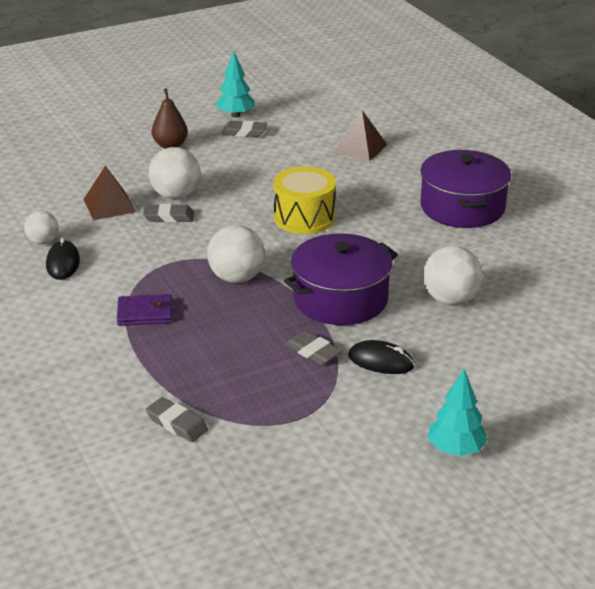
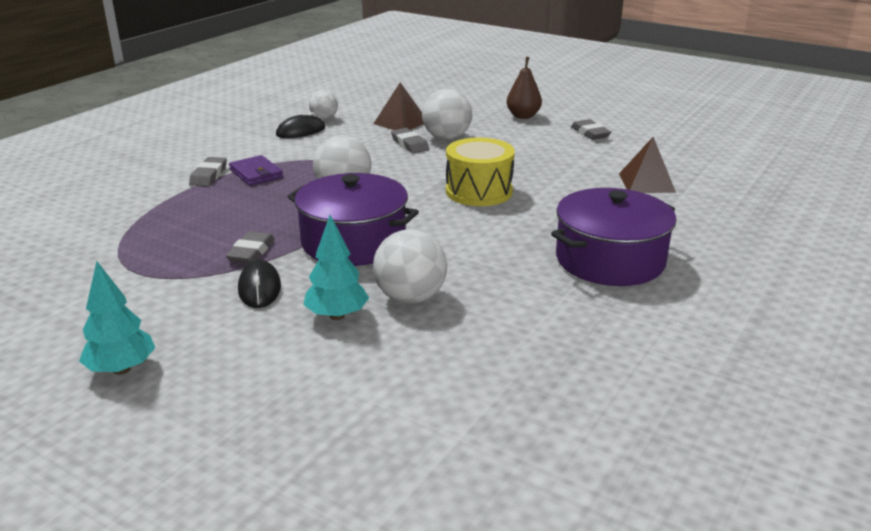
camera: 60 degrees right, 5 degrees down
grey eraser [146,397,208,442] -> grey eraser moved to [189,157,227,186]
turquoise tree [216,51,254,117] -> turquoise tree moved to [303,215,369,320]

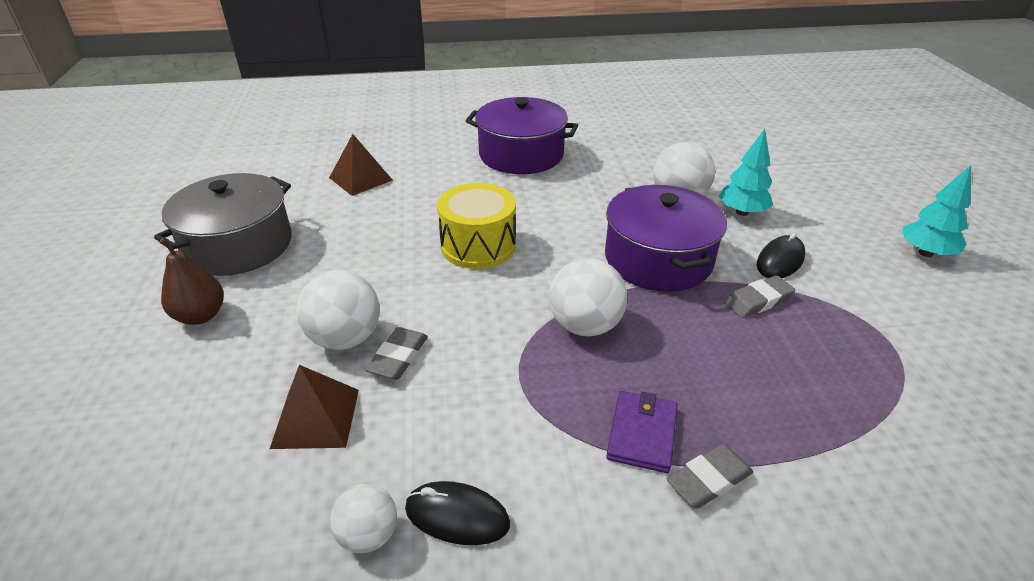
camera: 130 degrees left, 10 degrees up
grey eraser [571,119,611,140] -> grey pot [154,173,292,276]

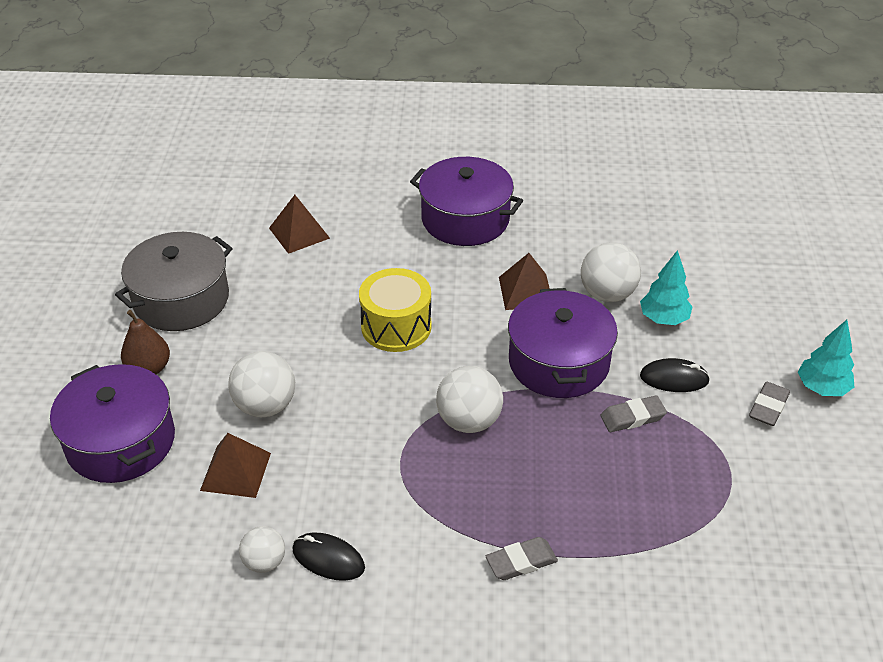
camera: 10 degrees right, 5 degrees up
grey eraser [366,327,428,380] -> grey eraser moved to [749,382,790,426]
purple wallet [606,391,678,473] -> none
black mouse [757,233,805,278] -> black mouse turned 45 degrees clockwise [640,358,710,392]
none -> purple pot [50,364,175,483]
none -> brown pyramid [499,253,550,310]

